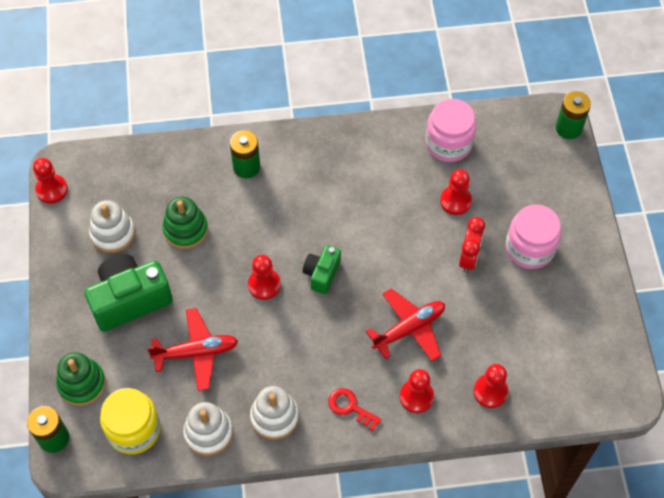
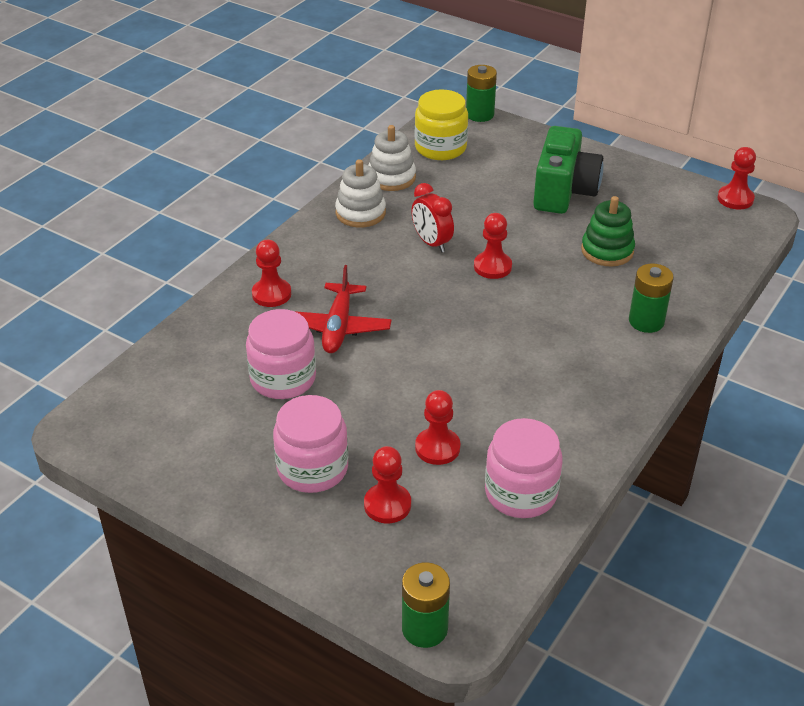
camera: 130 degrees right, 20 degrees down
green stacking toy [56,352,106,406] -> none
white stacking toy [89,200,135,253] -> none
red plane [147,308,238,391] -> none
green camera [303,245,341,294] -> none
red key [328,388,381,431] -> none
red clock [459,217,485,273] -> red clock moved to [411,183,454,253]
red pawn [473,364,508,408] -> red pawn moved to [364,446,411,523]
none -> pink jar [246,309,316,399]

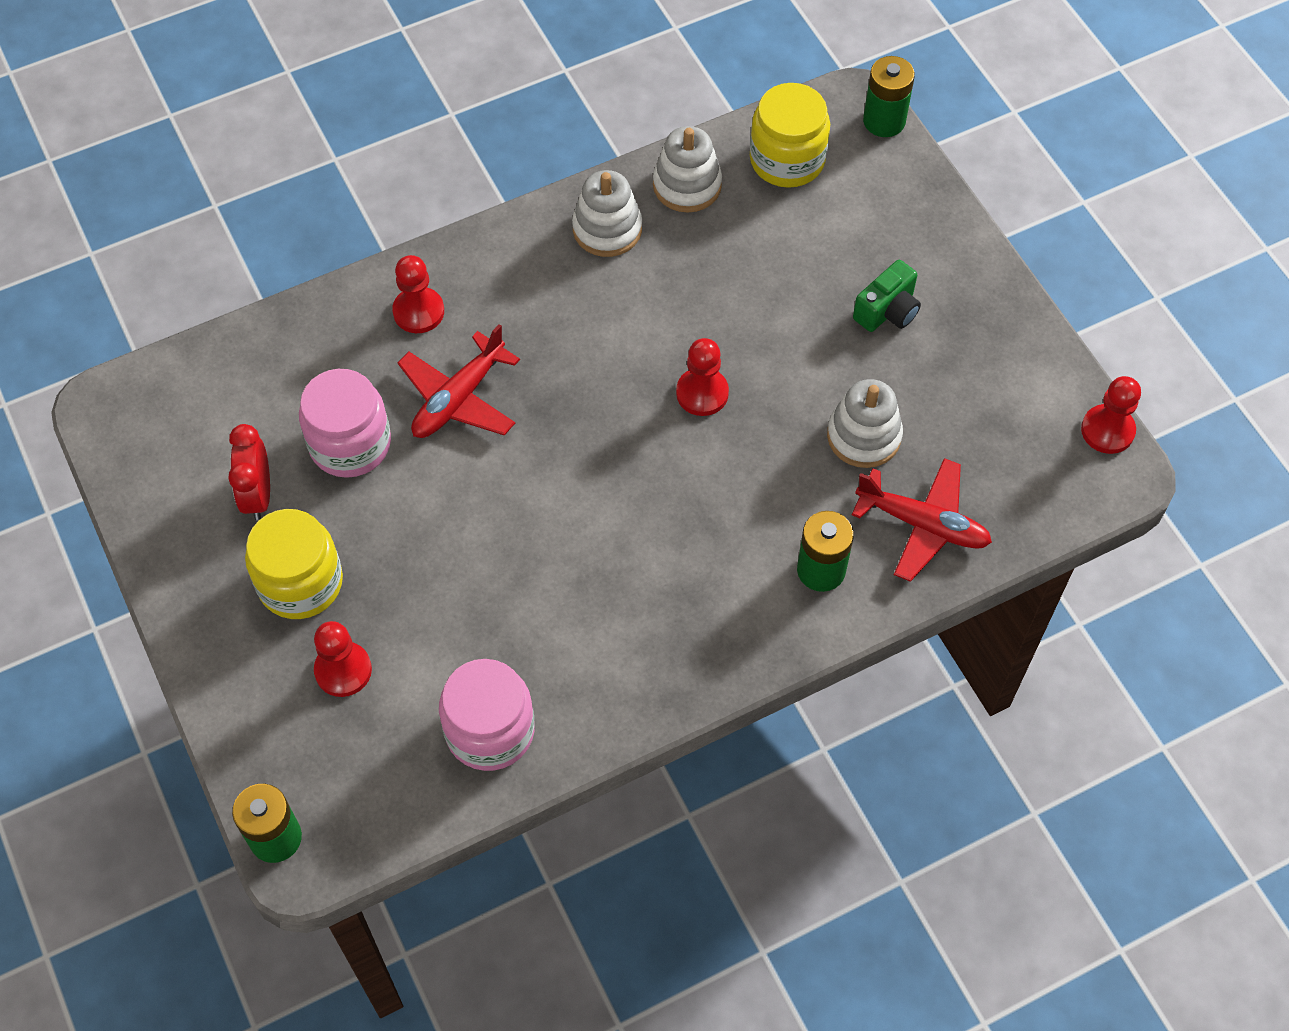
camera: 30 degrees right, 20 degrees up
pink jar [273,395,348,493] -> yellow jar [245,509,343,619]
red clock [411,183,454,253] -> red clock moved to [228,424,270,520]
red pawn [415,390,460,465] -> none
green camera [533,126,603,214] -> green camera [853,260,921,332], size x0.55
green stacking toy [581,196,635,267] -> white stacking toy [827,379,903,468]
none -> red plane [852,458,992,582]

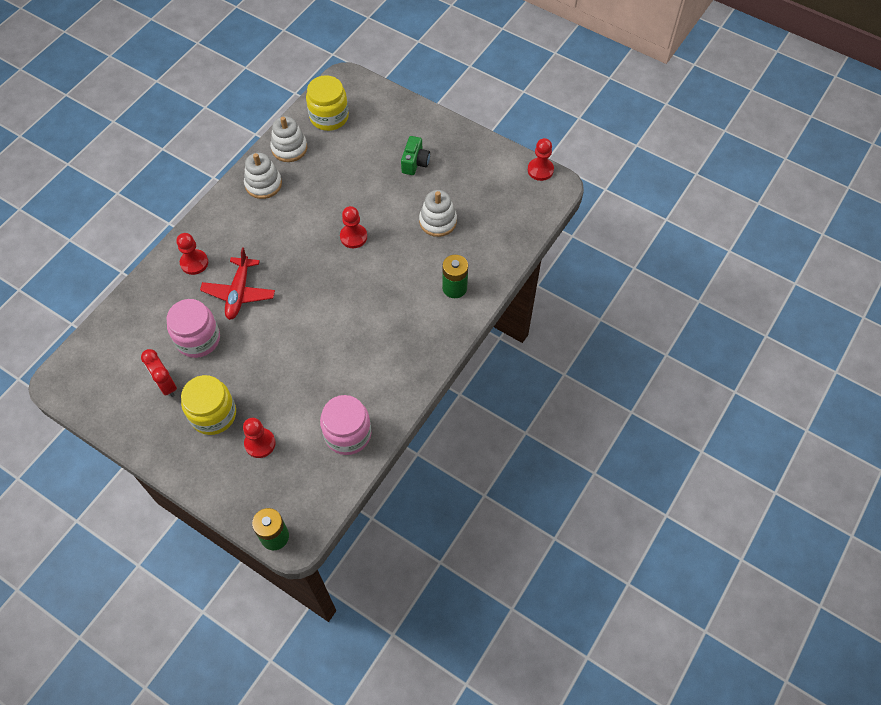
camera: 30 degrees left, 0 degrees up
red plane [852,458,992,582] -> none
green battery [863,56,915,137] -> none

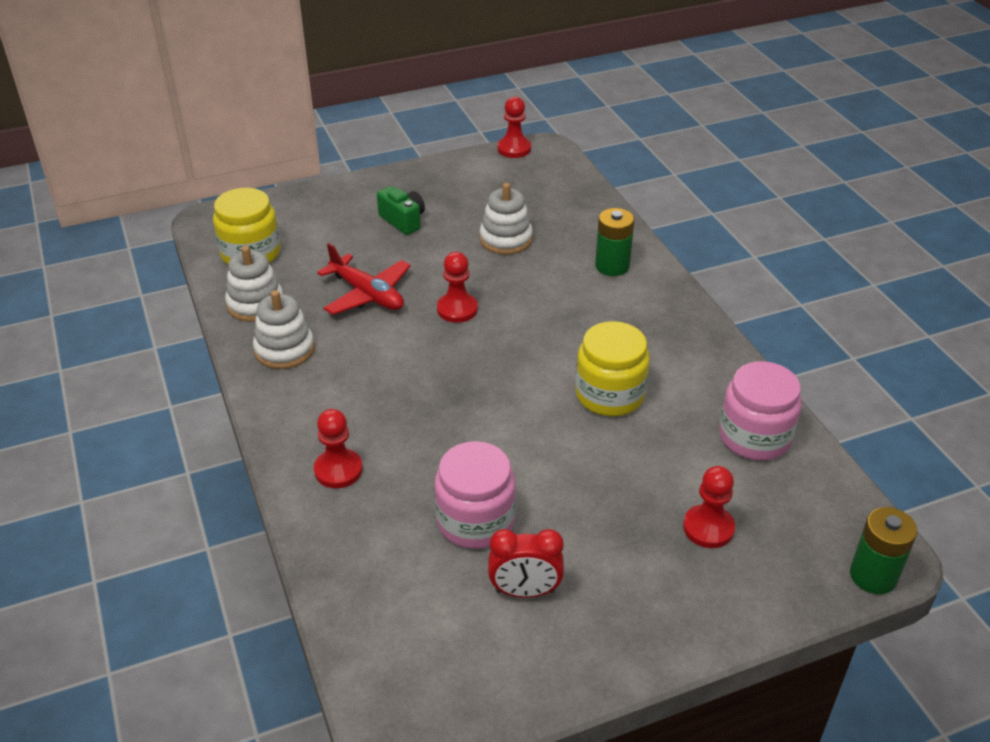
camera: 55 degrees left, 20 degrees down
yellow jar [181,375,236,435] -> yellow jar moved to [575,321,650,416]
red plane [200,247,275,320] -> red plane moved to [317,243,411,315]

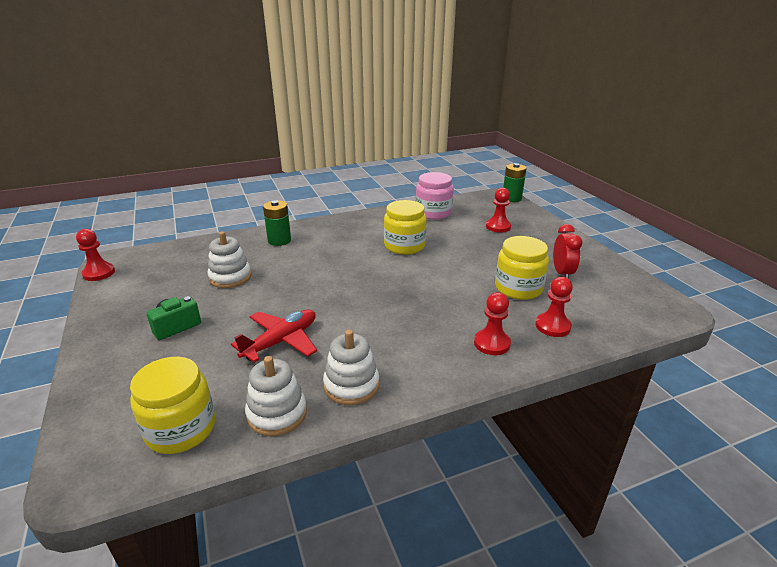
camera: 90 degrees left, 10 degrees down
pink jar [435,441,516,549] -> yellow jar [495,236,549,300]
red pawn [437,252,478,323] -> red pawn moved to [535,277,573,337]

